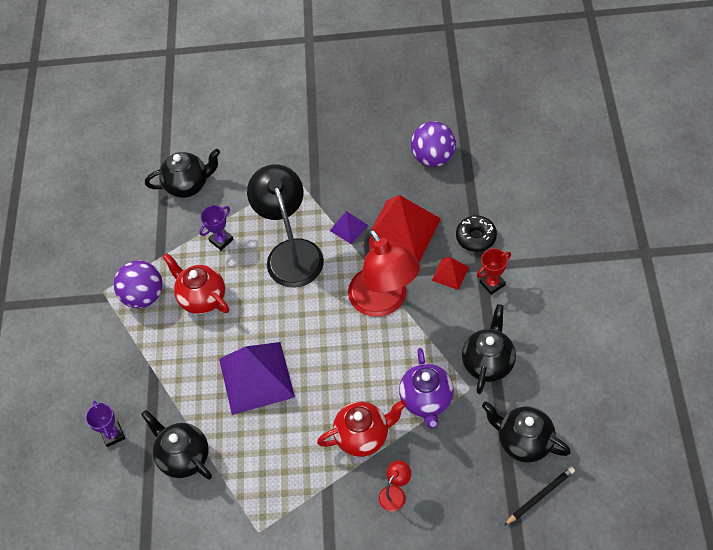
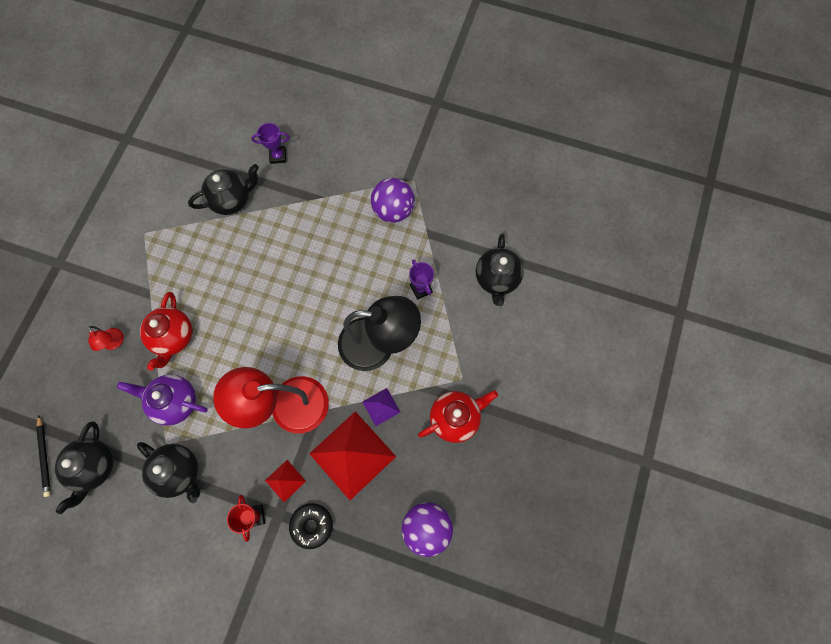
camera: 105 degrees right, 15 degrees up
red teapot [163,253,229,314] -> red teapot moved to [418,390,498,443]
purple pyramid [219,342,295,415] -> none
black teapot [482,402,571,463] -> black teapot turned 135 degrees clockwise [55,421,113,514]

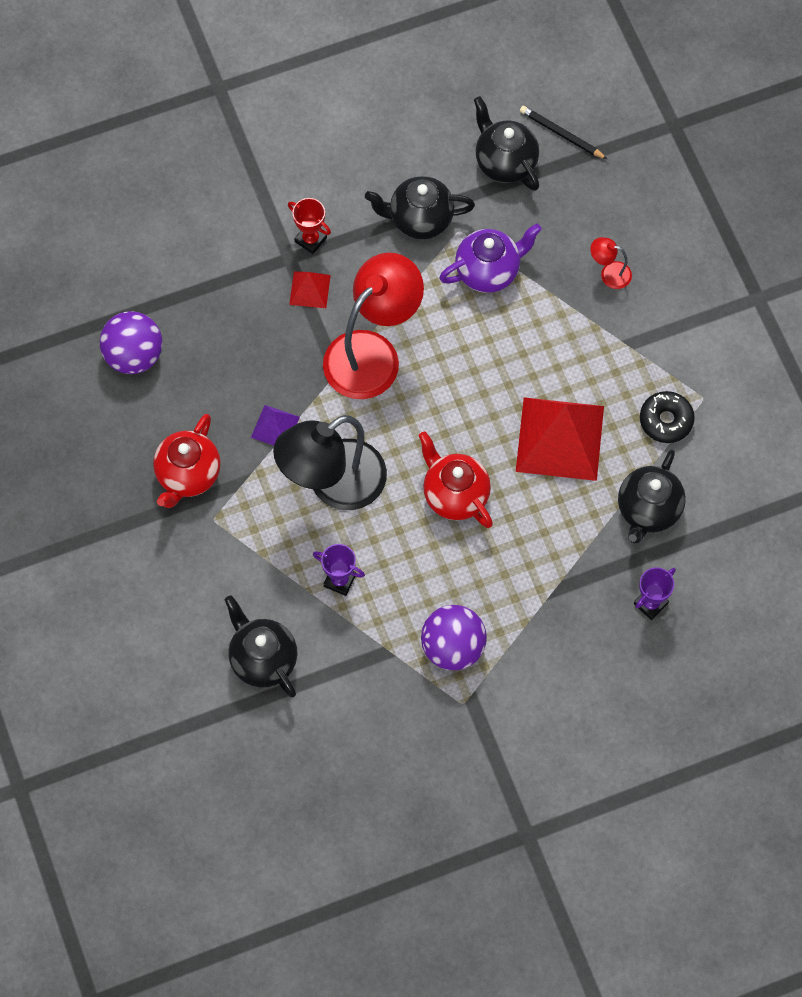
camera: 140 degrees right, 5 degrees down
red teapot [140,292,193,371] -> red teapot moved to [419,431,493,528]
black donut [289,503,333,549] -> black donut moved to [640,391,695,443]
red pyramid [309,411,396,500] -> red pyramid moved to [516,397,604,481]

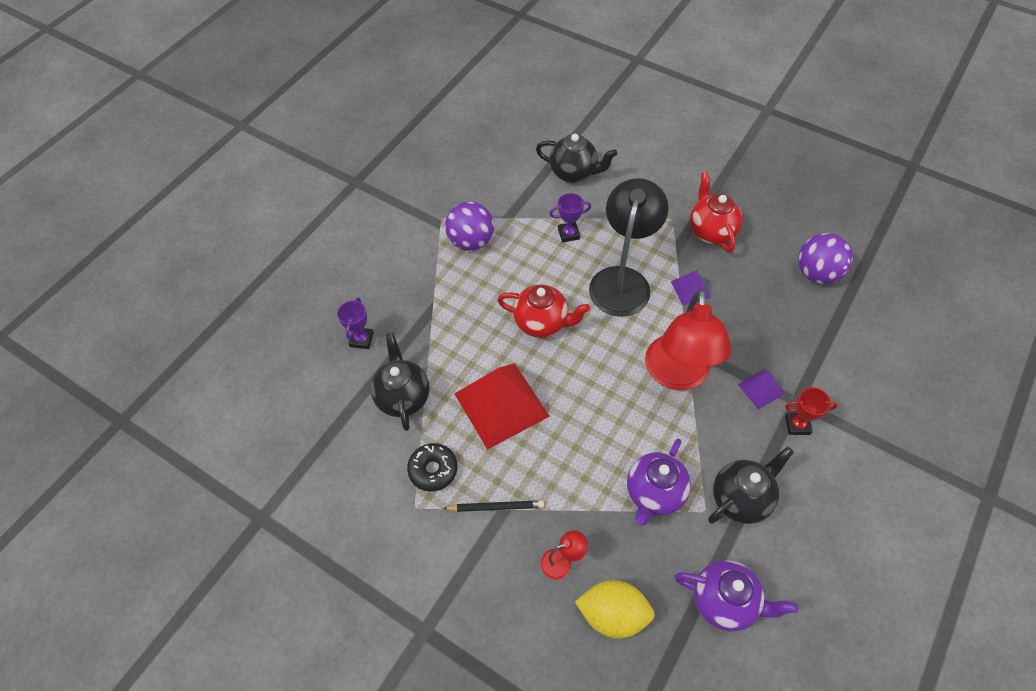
camera: 145 degrees right, 10 degrees down
red pyramid [289,271,331,308] -> purple pyramid [737,370,784,410]
black teapot [474,96,539,191] -> purple teapot [675,560,798,631]
black pencil [520,106,607,159] -> black pencil moved to [443,500,544,512]
none -> yellow lemon [575,580,655,639]

